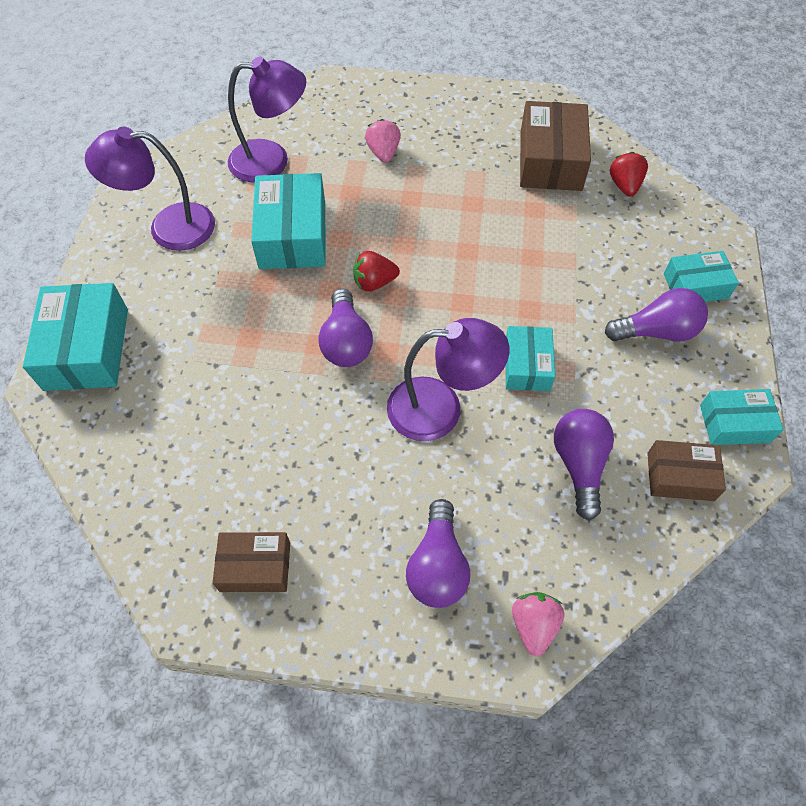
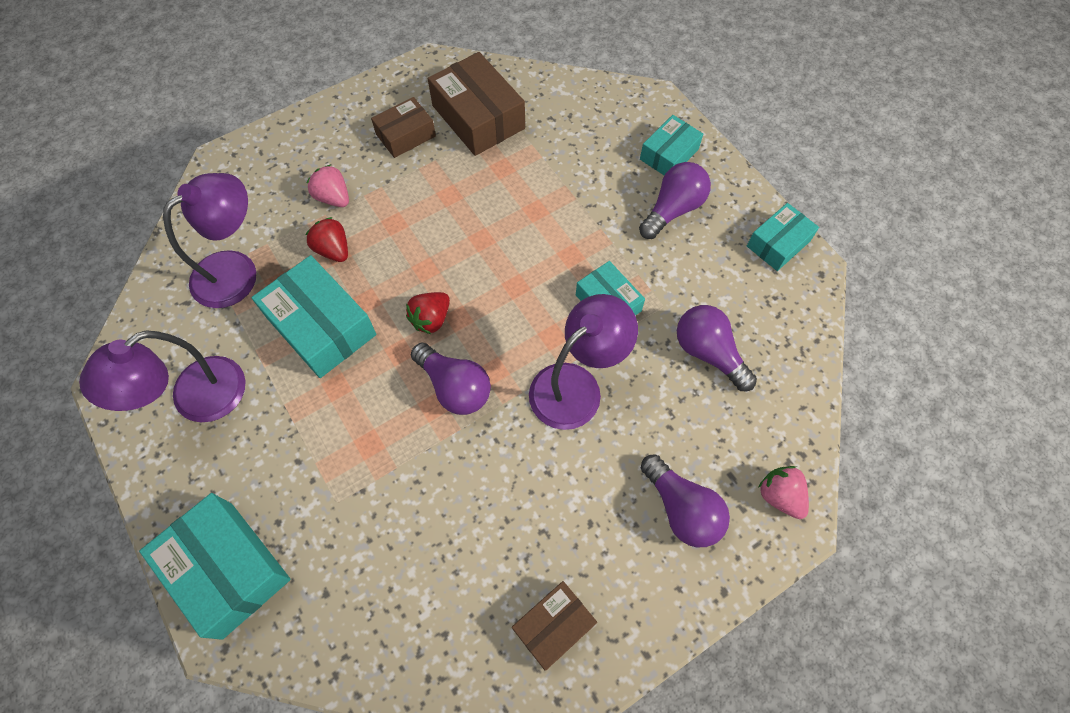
camera: 40 degrees left, 5 degrees up
red strawberry [610,152,648,196] -> red strawberry moved to [306,217,348,262]
brown box [647,440,726,501] -> brown box moved to [371,97,436,158]

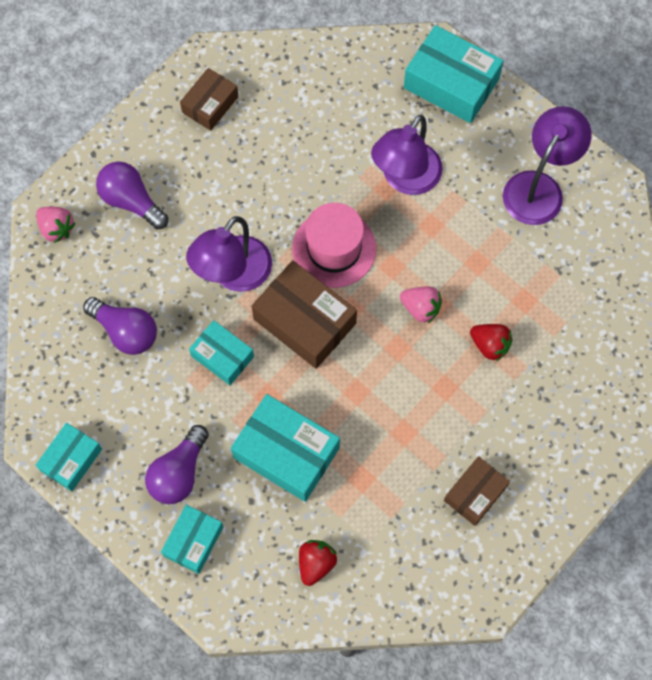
camera: 165 degrees right, 5 degrees up
purple lamp [163,173,256,308] -> purple lamp moved to [371,115,443,195]
turquoise box [251,255,376,378] -> turquoise box moved to [231,394,340,502]
pink strawberry [307,165,349,207] -> pink strawberry moved to [400,286,442,323]
red strawberry [406,292,450,334] -> red strawberry moved to [299,540,337,586]
purple light bulb [411,342,491,415] -> pink hat [292,203,376,288]
brown box [428,52,525,156] -> brown box moved to [252,260,357,369]

